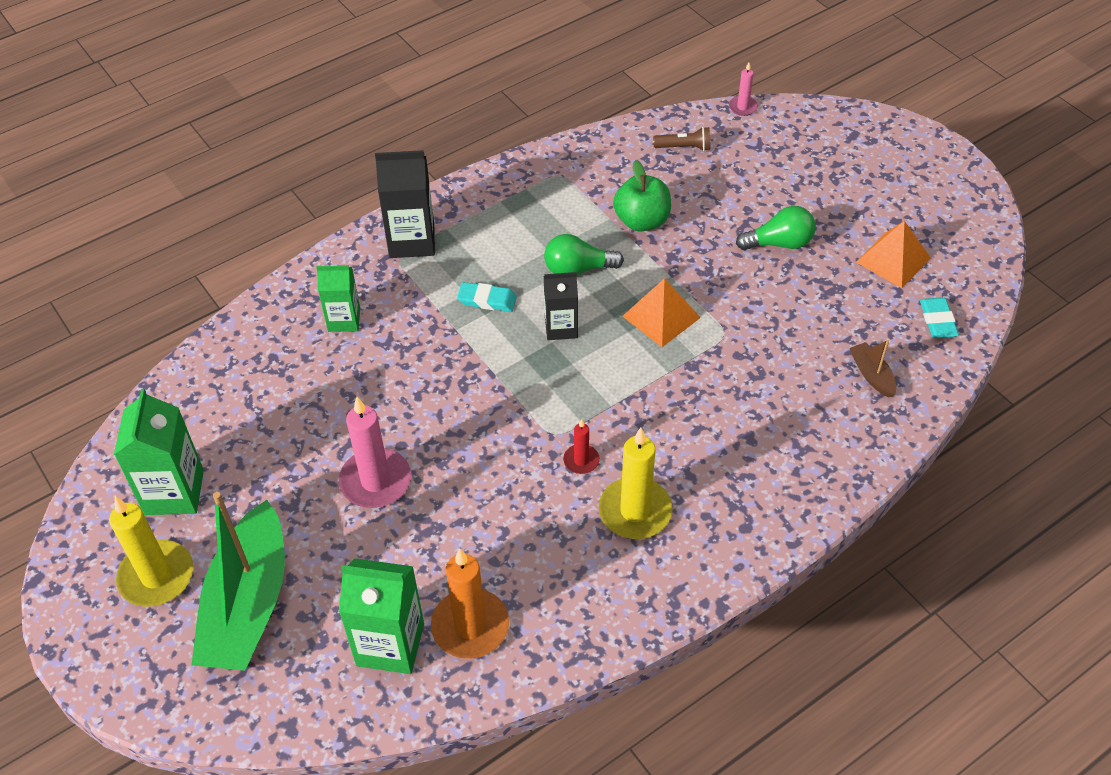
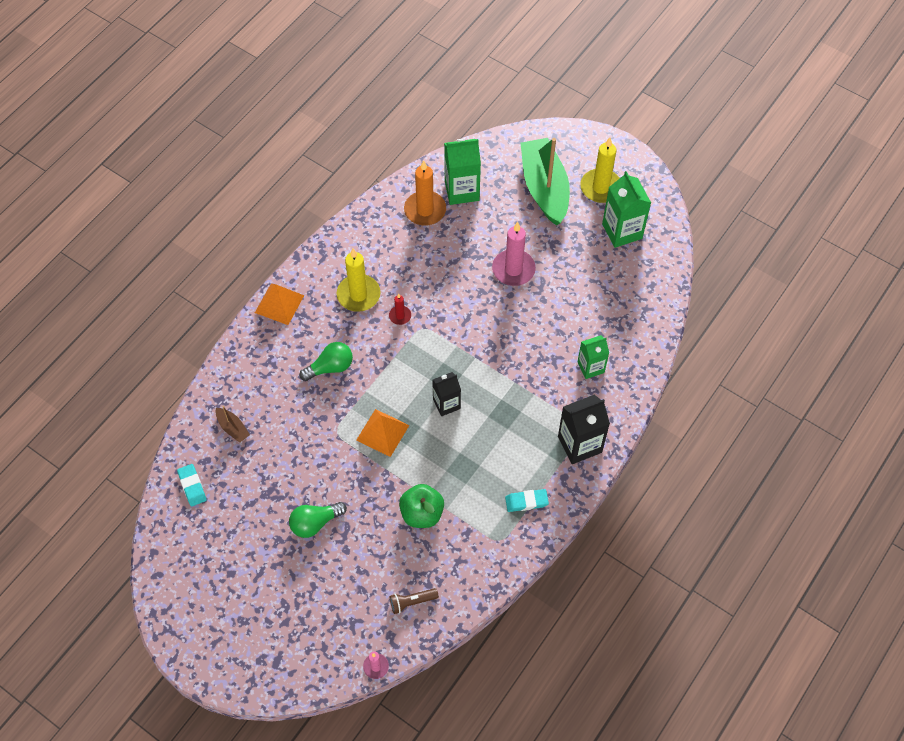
camera: 160 degrees right, 10 degrees up
turquoise eraser [457,282,517,312] -> turquoise eraser moved to [505,489,549,512]
green light bulb [544,234,624,275] -> green light bulb moved to [300,342,353,381]
orange pyramid [856,221,931,288] -> orange pyramid moved to [255,283,304,325]

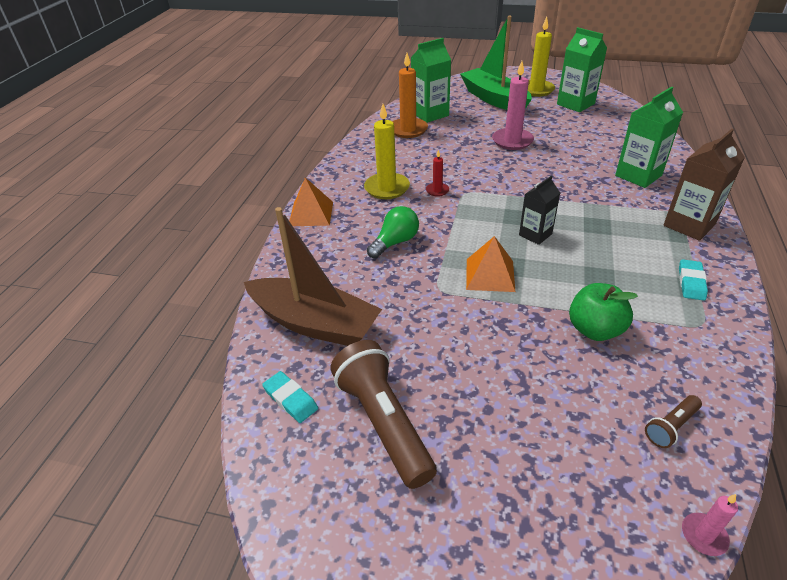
camera: 20 degrees left, 20 degrees down
brown boat [216,406,250,443] -> brown boat [244,207,382,346], size x2.42
green light bulb [289,502,347,538] -> none
turquoise eraser [505,489,549,512] -> turquoise eraser turned 45 degrees counterclockwise [679,259,708,301]
black carton [558,395,610,464] -> brown carton [663,129,745,241]
green carton [578,335,609,379] -> green carton [615,87,683,188], size x1.56
none -> brown flashlight [330,340,437,489]

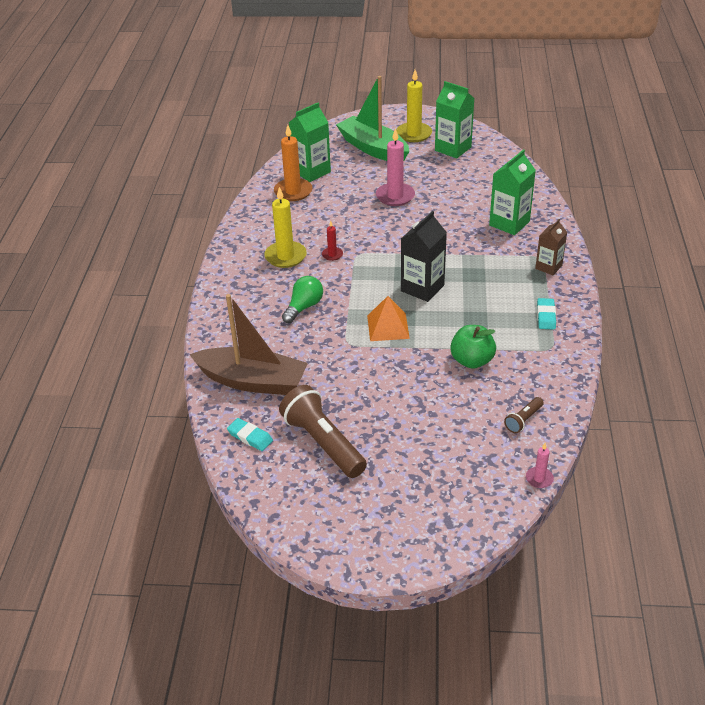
camera: 10 degrees left, 0 degrees up
orange pyramid [290,177,333,226] -> none
black carton [519,176,560,245] -> black carton [401,211,447,302], size x1.56
brown carton [663,129,745,241] -> brown carton [535,219,567,275], size x0.64

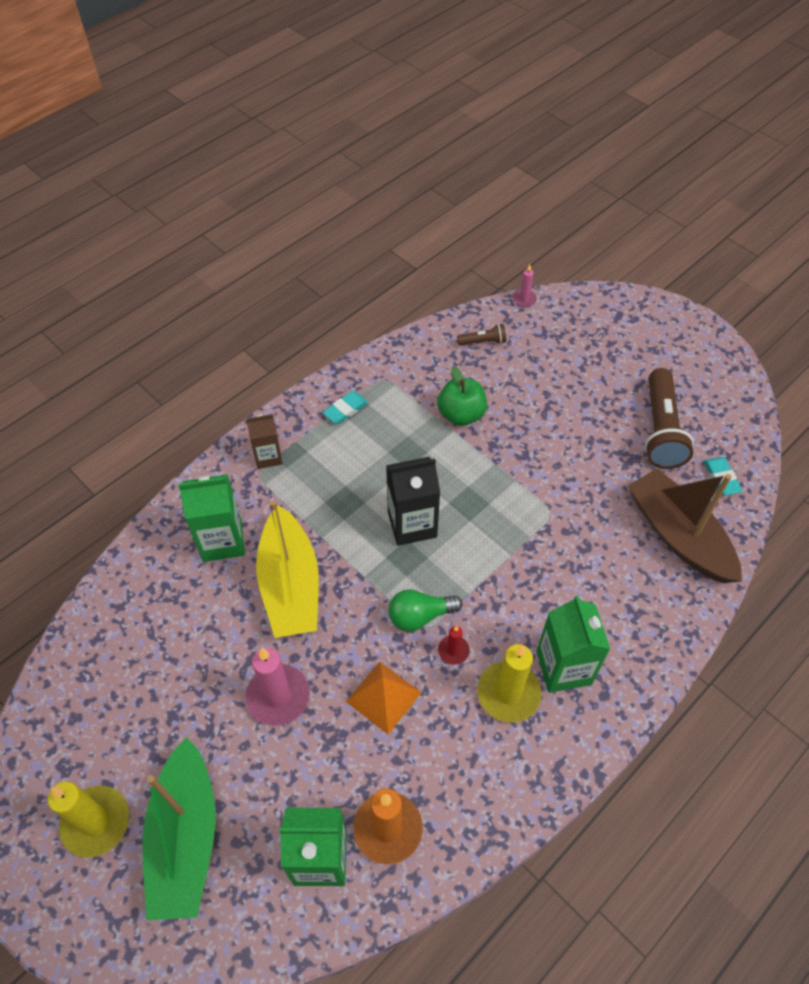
camera: 140 degrees left, 15 degrees up
green light bulb [282,276,323,323] -> green light bulb moved to [388,589,462,632]
orange pyramid [367,296,410,341] -> orange pyramid moved to [346,662,422,734]
green carton [435,81,475,159] -> green carton moved to [537,596,610,693]
none -> yellow boat [256,500,319,638]

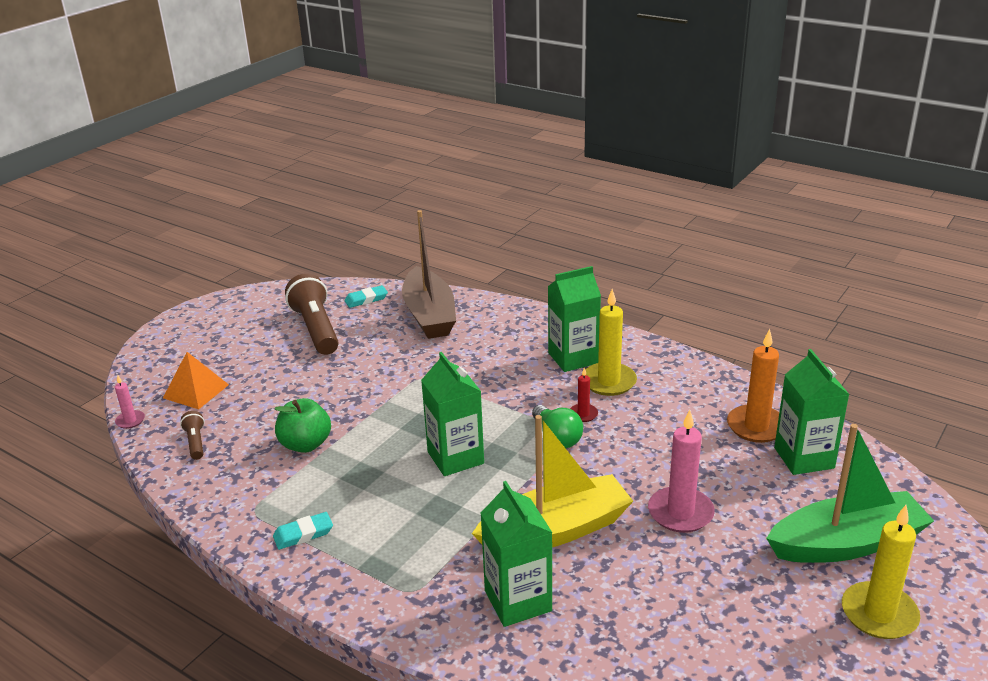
camera: 100 degrees left, 25 degrees down
brown carton [246,414,283,469] -> none
turquoise eraser [322,391,368,424] -> turquoise eraser turned 60 degrees counterclockwise [273,512,333,550]
orange pyramid [346,662,422,734] -> orange pyramid moved to [163,352,229,409]
black carton [386,457,440,546] -> green carton [421,352,484,476]
brown boat [628,469,742,583] -> brown boat turned 60 degrees counterclockwise [402,210,456,339]
brown flashlight [644,368,694,469] -> brown flashlight turned 105 degrees counterclockwise [285,273,339,355]

